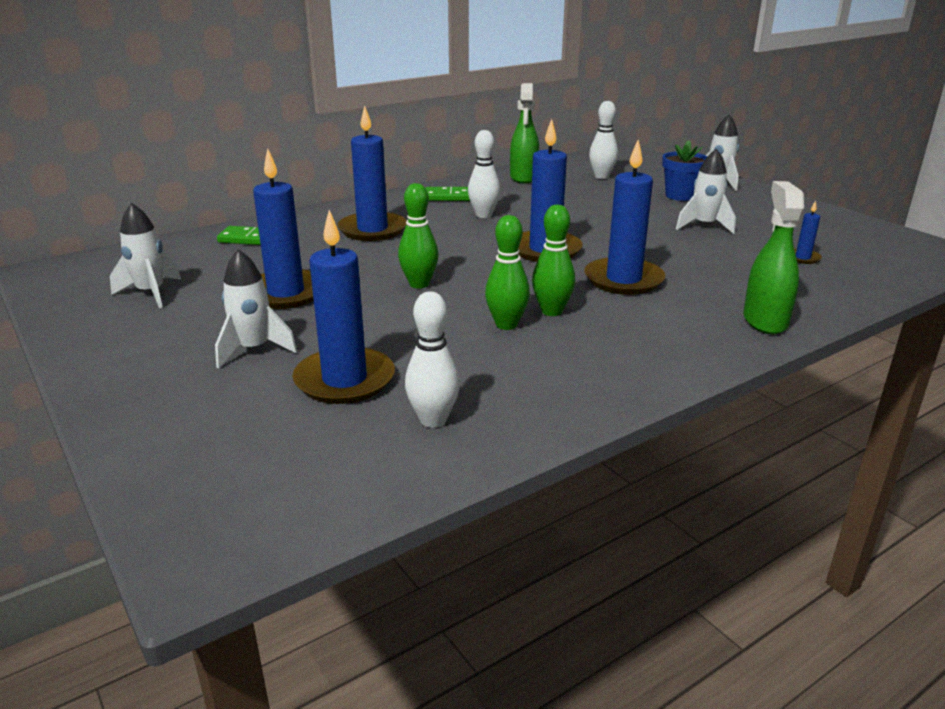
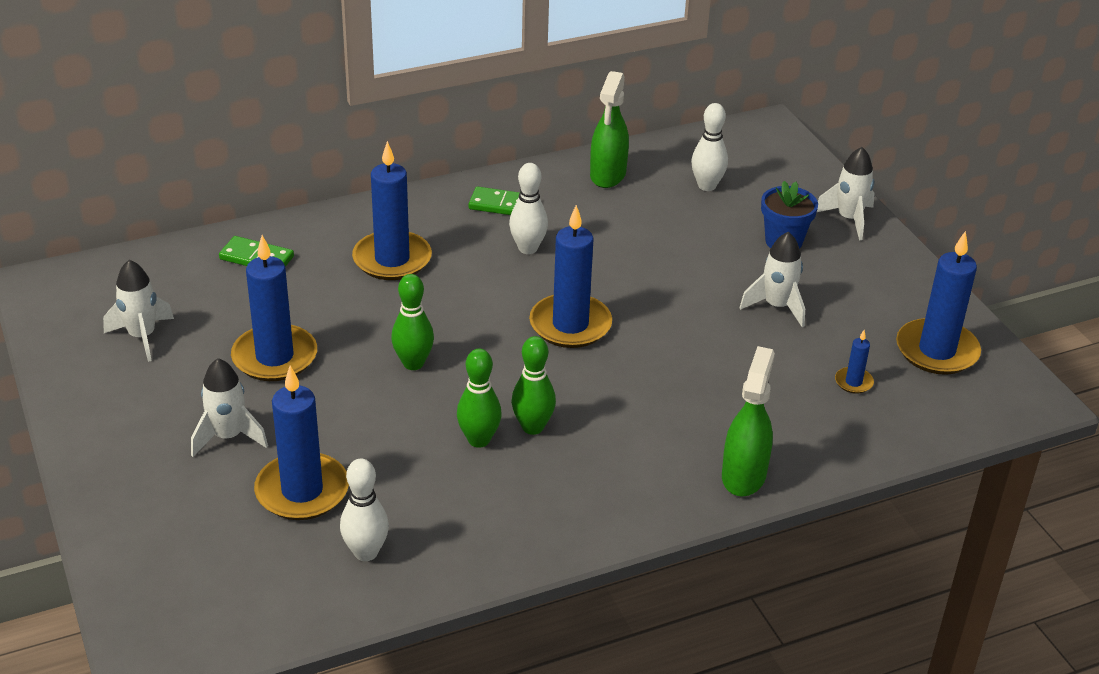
camera: 10 degrees right, 10 degrees up
blue candle [584,140,665,295] -> blue candle moved to [896,231,981,375]

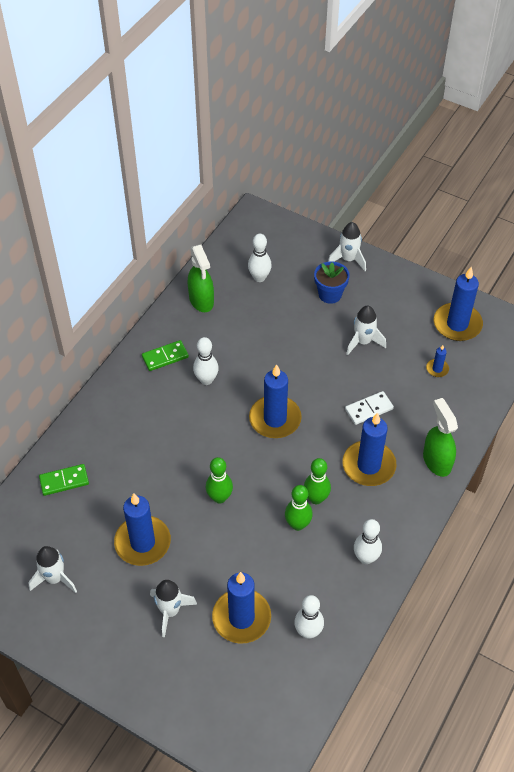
camera: 35 degrees left, 15 degrees up
blue candle [352,141,432,280] -> blue candle moved to [342,412,397,486]
none -> white domino [345,391,394,425]
none -> white bowling pin [354,519,382,564]

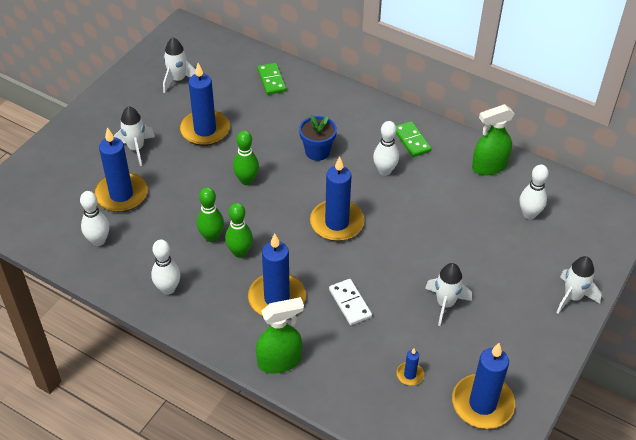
camera: 90 degrees right, 5 degrees down
blue flower pot [314,261,350,304] -> blue flower pot moved to [299,115,337,161]

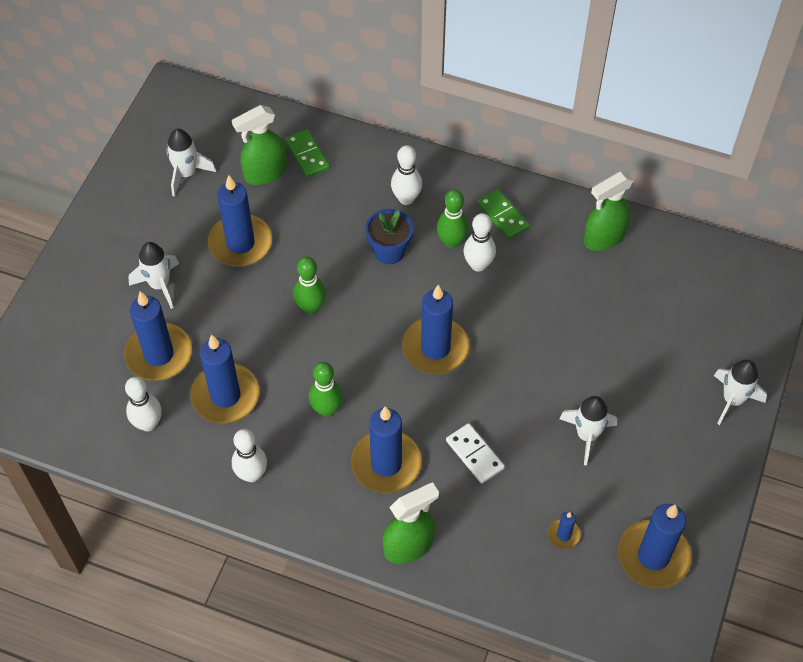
camera: 10 degrees left, 10 degrees up
green bowling pin [197,187,224,242] -> green bowling pin moved to [437,190,469,248]
white bowling pin [520,164,549,219] -> white bowling pin moved to [391,145,422,205]
none -> blue candle [190,335,259,423]
none -> green spray bottle [232,105,287,185]

